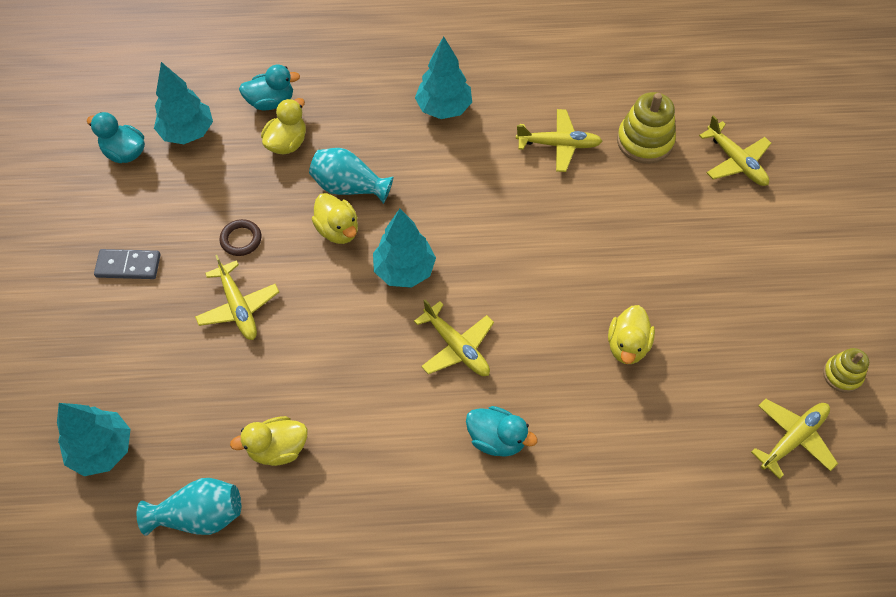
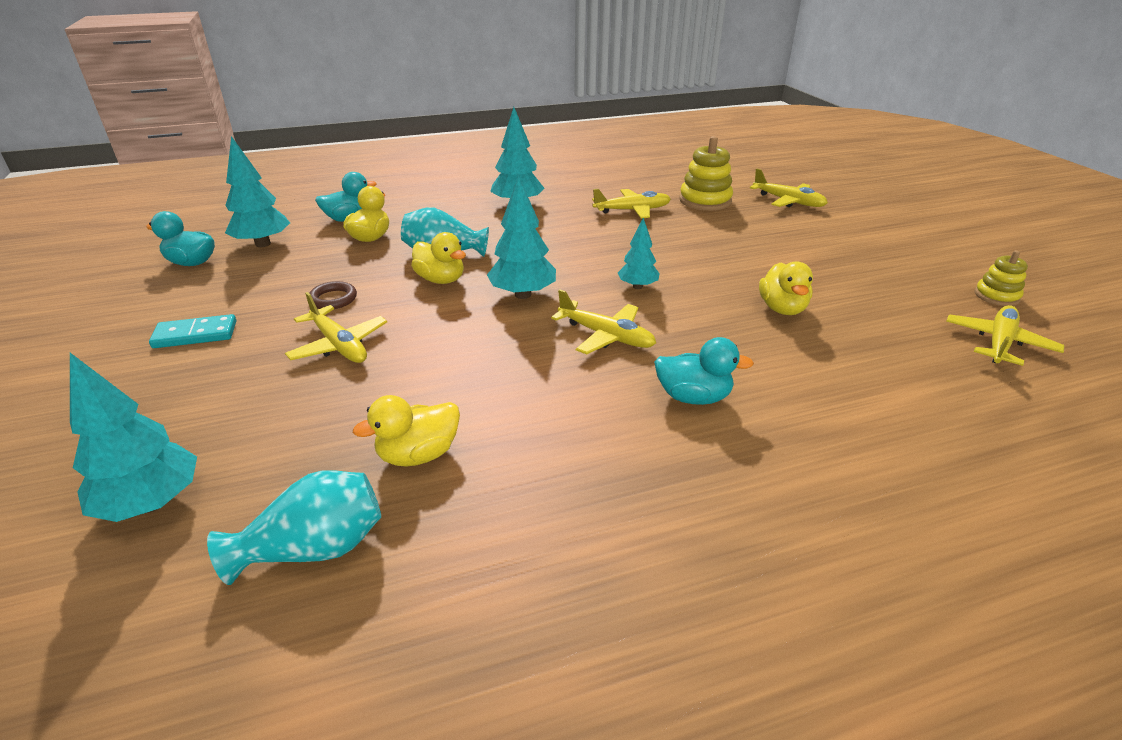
camera: 15 degrees left, 25 degrees down
grey domino [94,249,160,279] -> turquoise domino [149,314,236,348]
none -> turquoise tree [618,218,660,289]

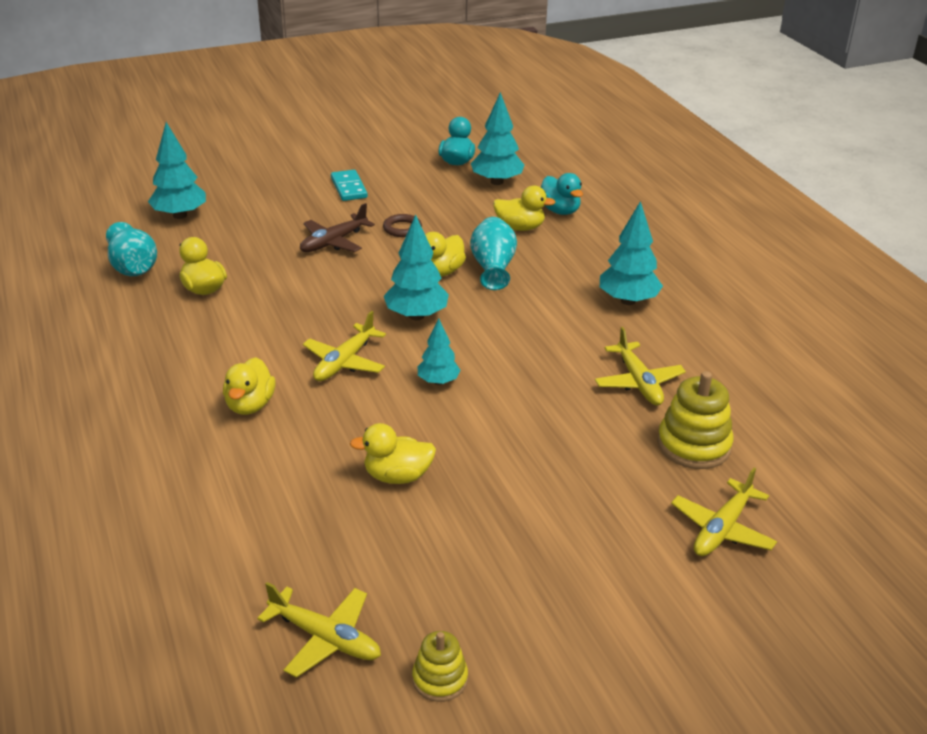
camera: 85 degrees right, 0 degrees up
yellow plane [285,292,387,363] -> brown plane [300,203,375,252]
turquoise duck [654,337,754,405] -> yellow duck [223,357,276,415]

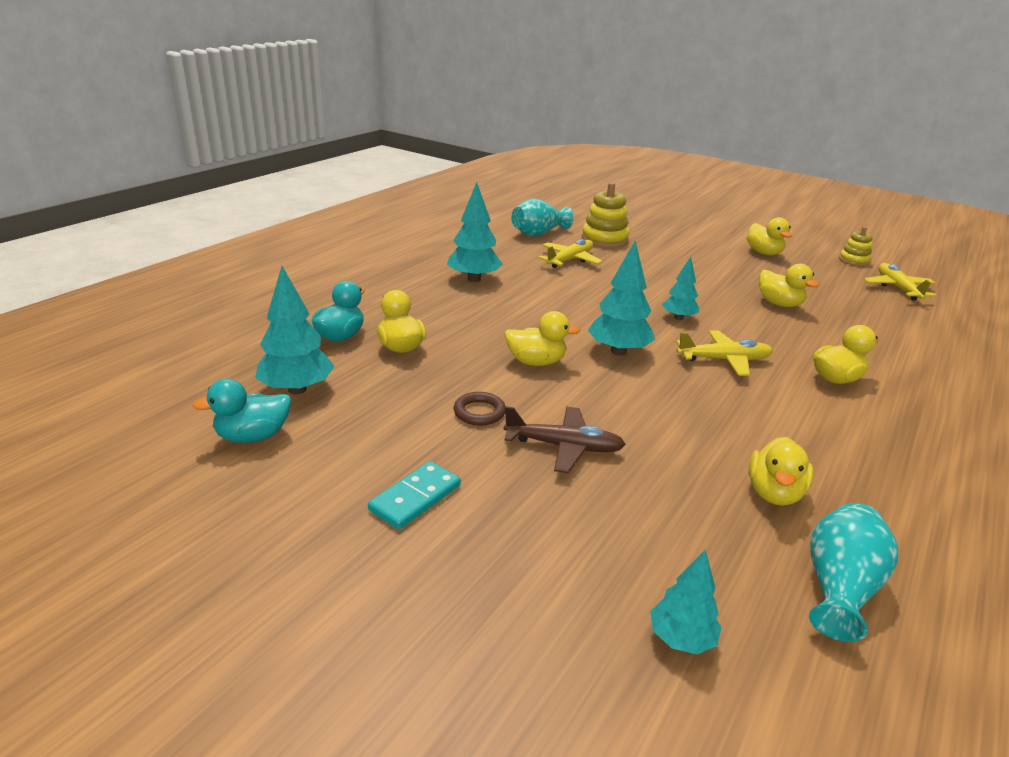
camera: 125 degrees left, 5 degrees down
turquoise tree [148,122,206,219] -> turquoise tree [650,550,722,654], size x0.62
turquoise vase [470,217,517,290] -> turquoise vase moved to [511,199,573,237]
yellow plane [671,468,777,556] -> none
none -> yellow duck [747,217,792,255]

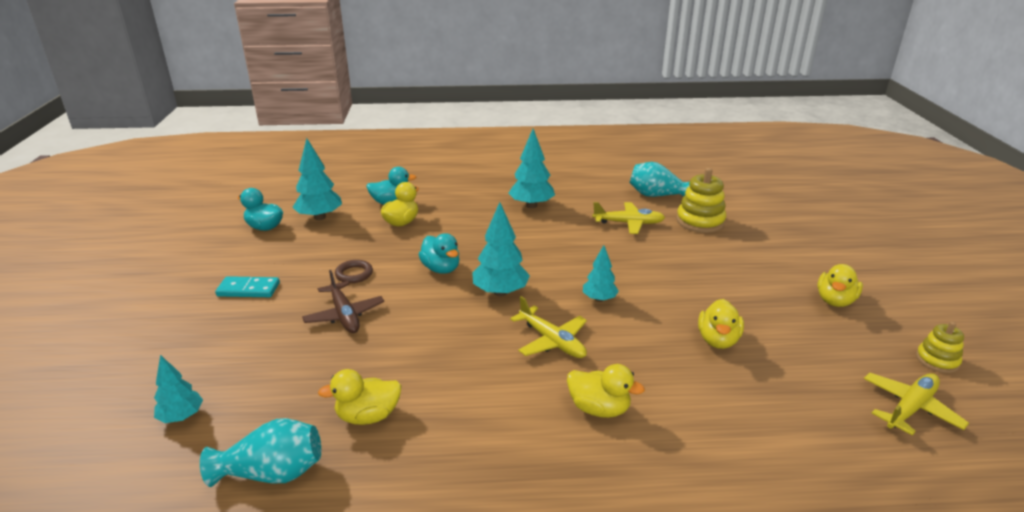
camera: 55 degrees right, 0 degrees up
yellow duck [504,311,580,366] -> turquoise duck [419,233,459,274]

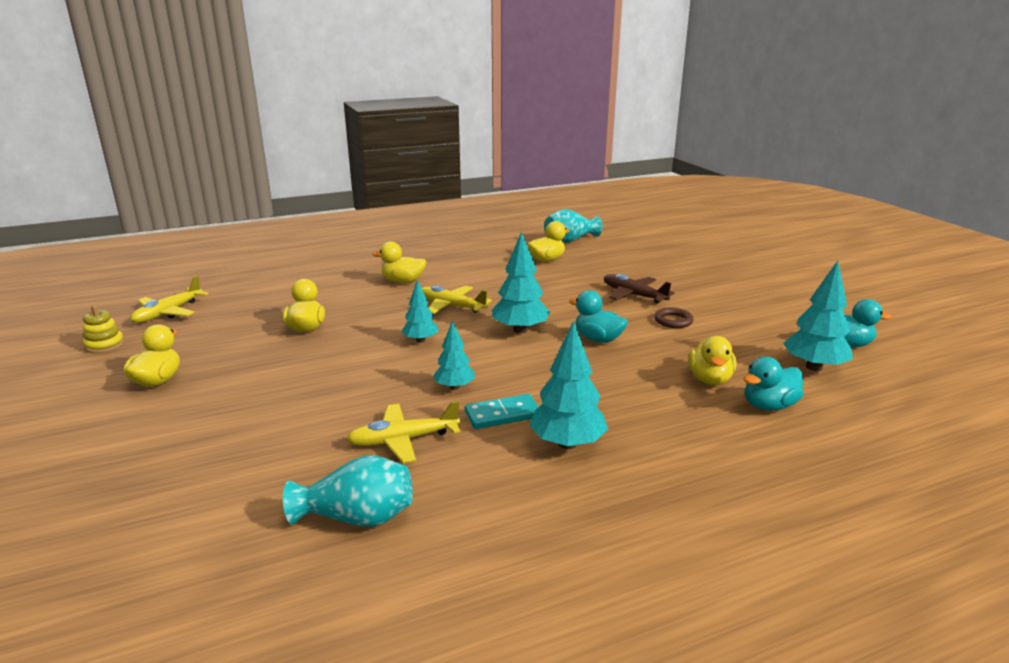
camera: 160 degrees right, 5 degrees down
turquoise tree [154,355,203,423] -> turquoise tree moved to [433,321,475,390]
turquoise domino [215,276,280,297] -> turquoise domino moved to [465,394,539,429]
yellow stacking toy [676,168,726,233] -> none

